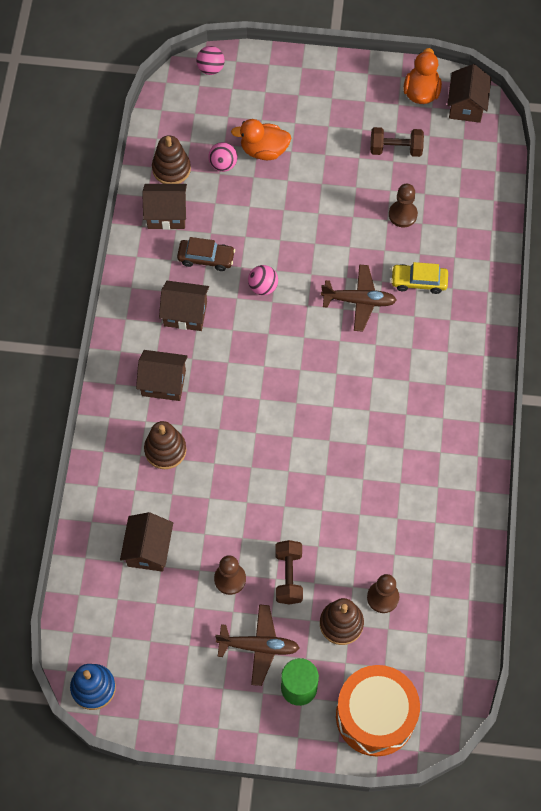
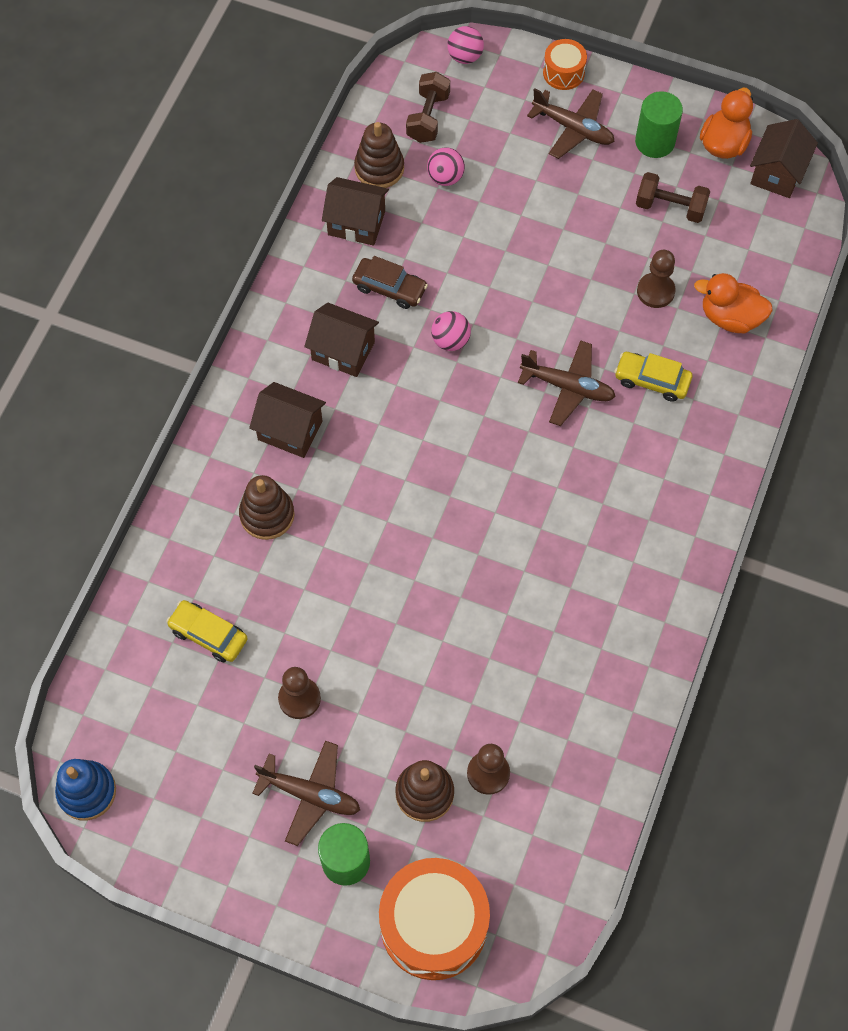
camera: 15 degrees right, 0 degrees up
brown house [120,512,173,572] -> yellow car [166,600,248,662]
orange duck [231,119,291,160] -> orange duck moved to [694,273,773,333]
brown dumbbell [276,540,303,604] -> brown dumbbell moved to [406,72,450,143]
none -> brown plane [527,88,615,159]
none -> orange drum [543,39,587,90]
none -> green cylinder [635,91,683,158]

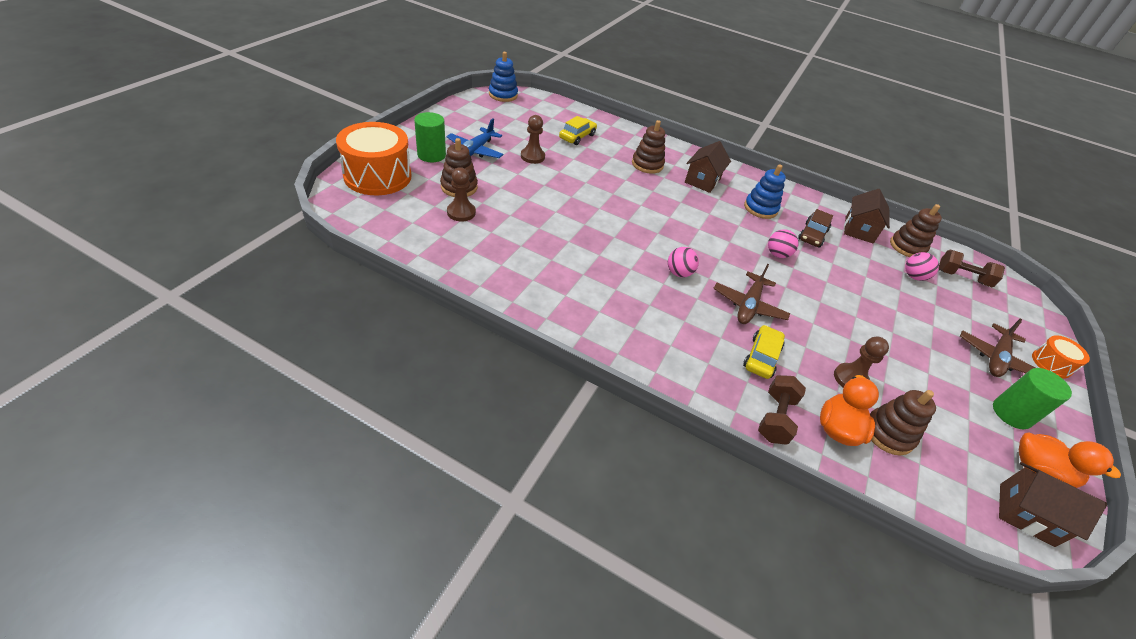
camera: 90 degrees right, 20 degrees down
brown plane [252,741,360,846] -> blue plane [447,118,503,158]
brown house [304,303,379,377] -> blue stacking toy [744,164,786,219]
pink ball [447,26,484,64] -> pink ball moved to [668,247,699,277]
brown dumbbell [636,172,710,223] -> brown dumbbell moved to [758,375,806,445]
none -> brown stacking toy [870,390,936,455]

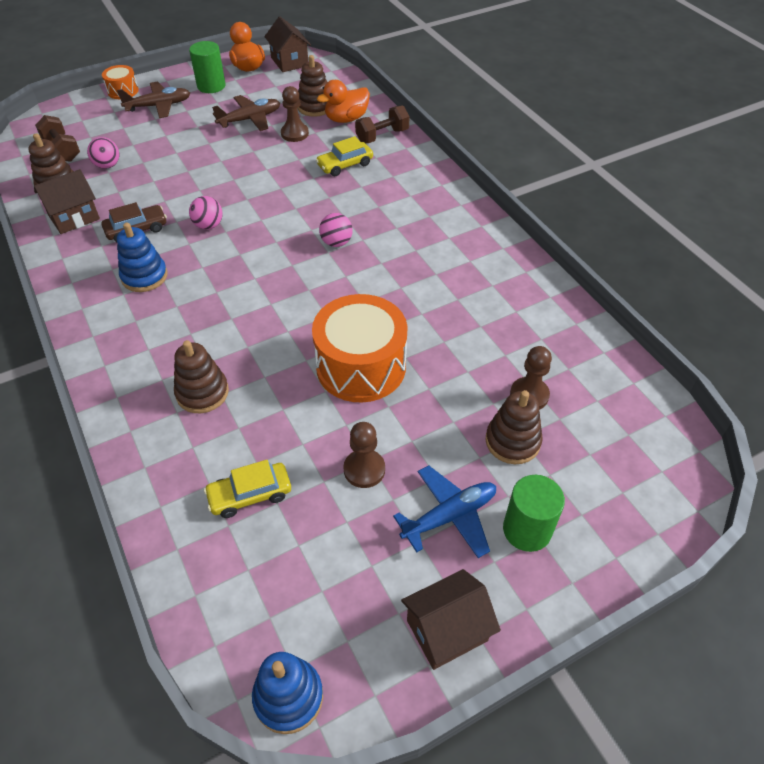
camera: 140 degrees left, 5 degrees up
orange drum [336,122,412,195] -> orange drum moved to [312,294,408,403]
brown house [685,141,731,193] -> brown house moved to [401,569,501,670]
brown plane [713,264,790,324] -> brown plane moved to [212,95,280,131]

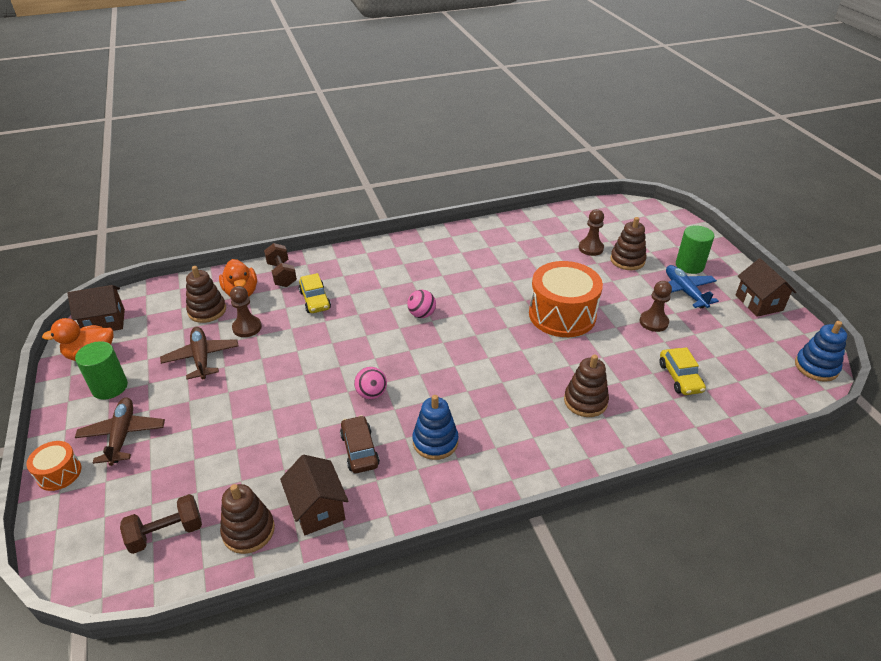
camera: 80 degrees left, 10 degrees down
pink ball [87,137,119,169] -> none

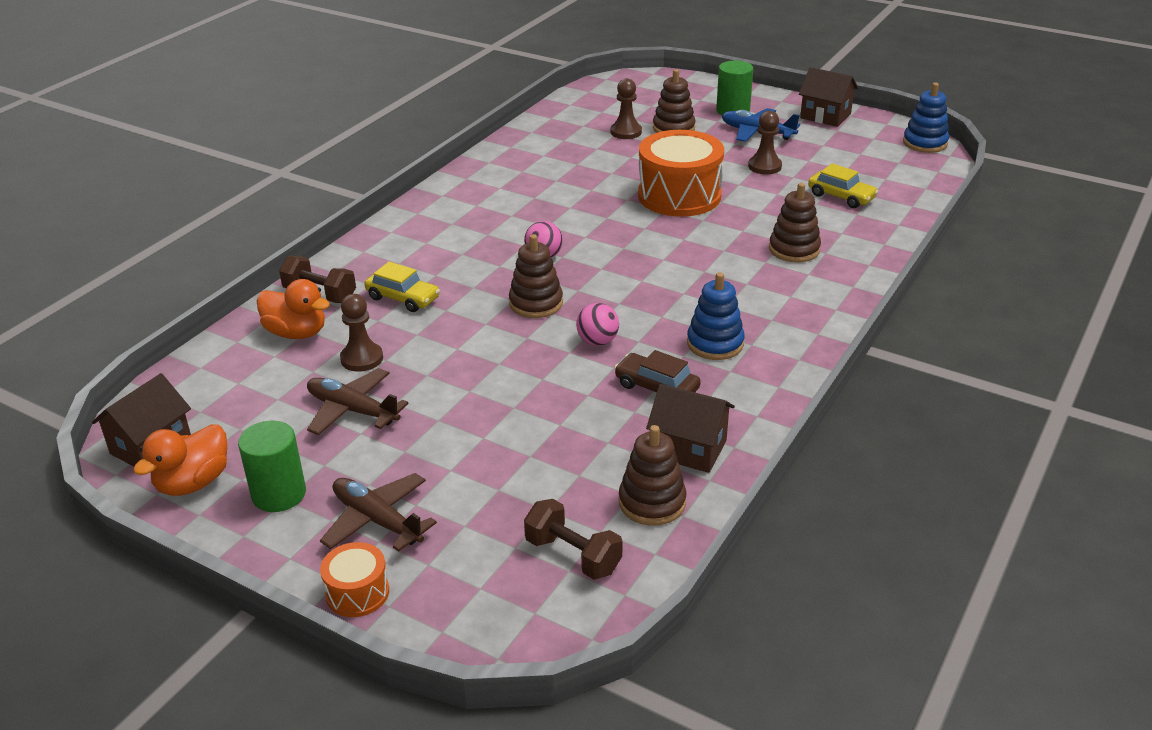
camera: 40 degrees left, 5 degrees down
brown dumbbell [120,494,202,554] -> brown dumbbell turned 75 degrees counterclockwise [524,499,622,580]
brown stacking toy [186,266,226,323] -> brown stacking toy moved to [509,234,563,318]

